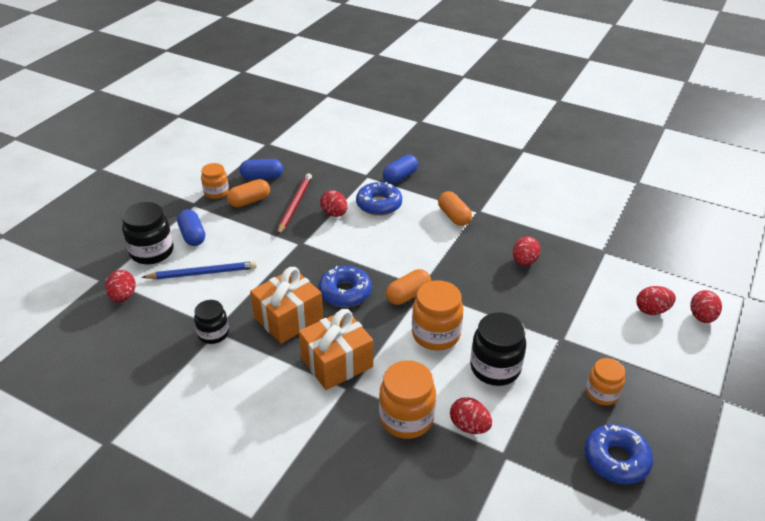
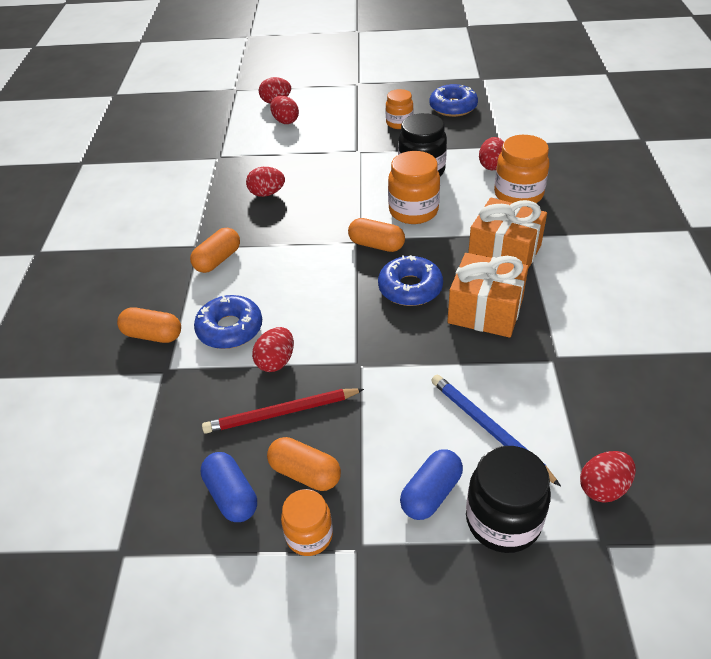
camera: 115 degrees left, 5 degrees up
black jar [194,300,229,344] -> none
blue capsule [383,155,418,184] -> orange capsule [117,308,181,343]

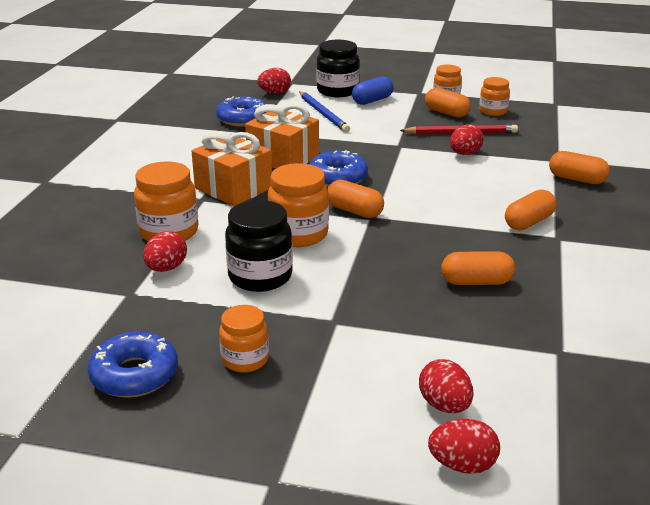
camera: 170 degrees left, 15 degrees down
blue donut [194,295,262,349] -> blue donut moved to [216,96,267,127]
blue capsule [201,452,257,522] -> orange jar [479,77,510,116]
red egg [246,167,285,197] -> orange capsule [441,251,515,285]

